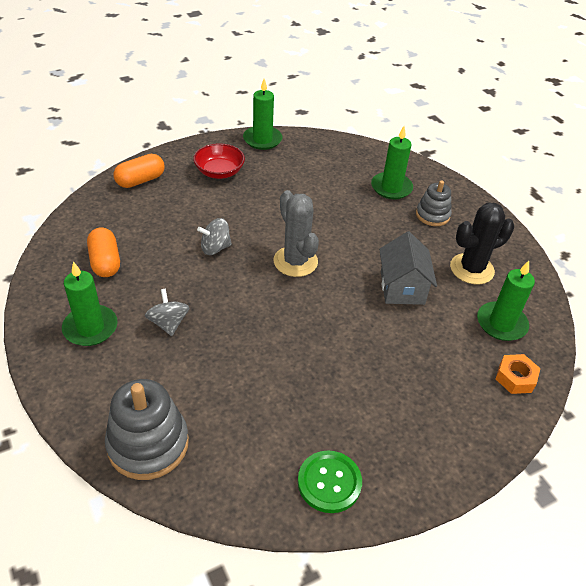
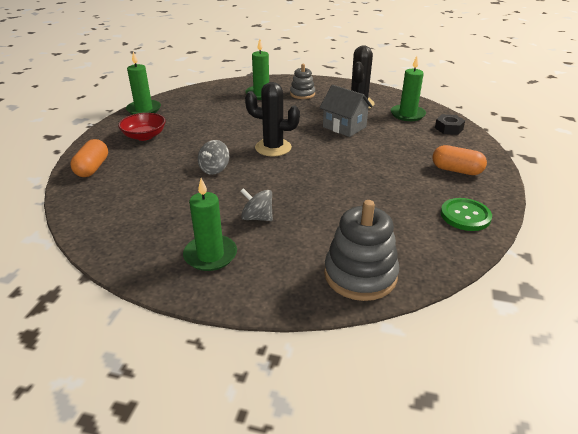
camera: 45 degrees left, 10 degrees down
orange capsule [87,227,120,277] -> orange capsule moved to [432,145,487,175]
grey cactus [274,190,319,277] -> black cactus [245,82,300,157]
orange nut [496,354,540,394] -> black nut [435,114,465,135]

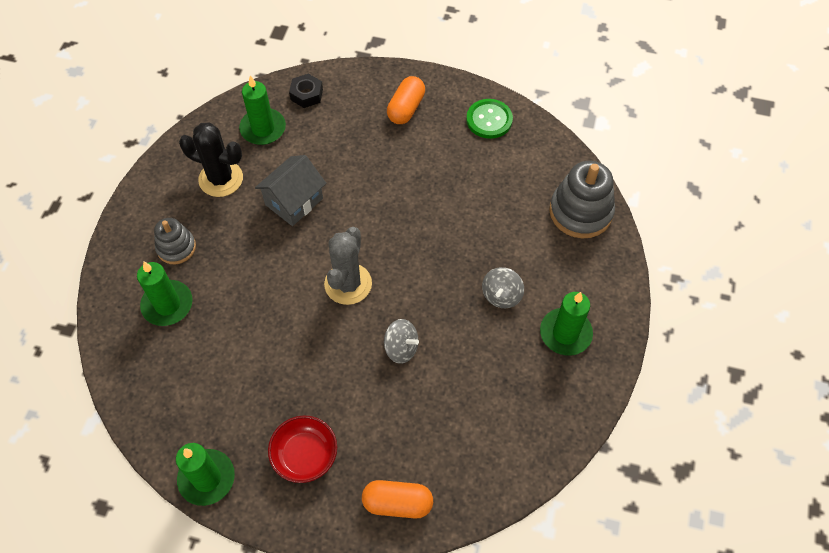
camera: 90 degrees left, 25 degrees up
black cactus [245,82,300,157] -> grey cactus [324,227,372,305]

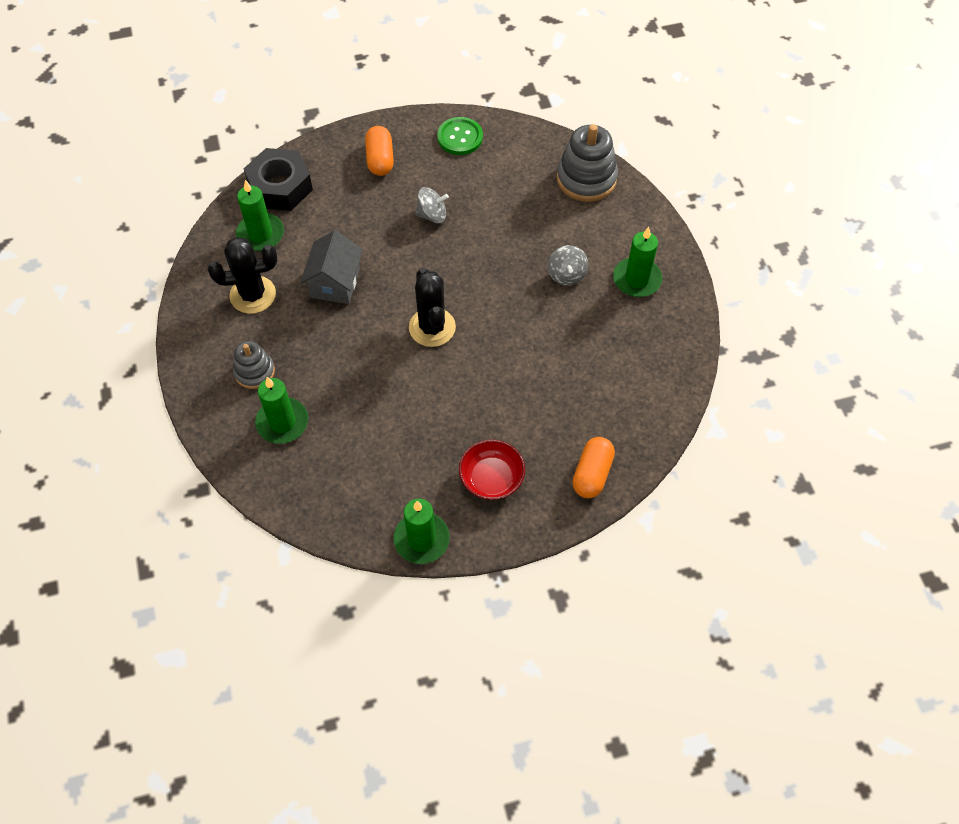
camera: 30 degrees left, 0 degrees up
black nut [289,73,323,108] -> black nut [244,148,313,211], size x1.85
grey cactus [324,227,372,305] -> black cactus [409,268,456,347]
orange capsule [362,480,433,519] -> orange capsule turned 45 degrees counterclockwise [572,437,615,498]
grey spinning top [384,319,419,364] -> grey spinning top moved to [416,187,449,223]

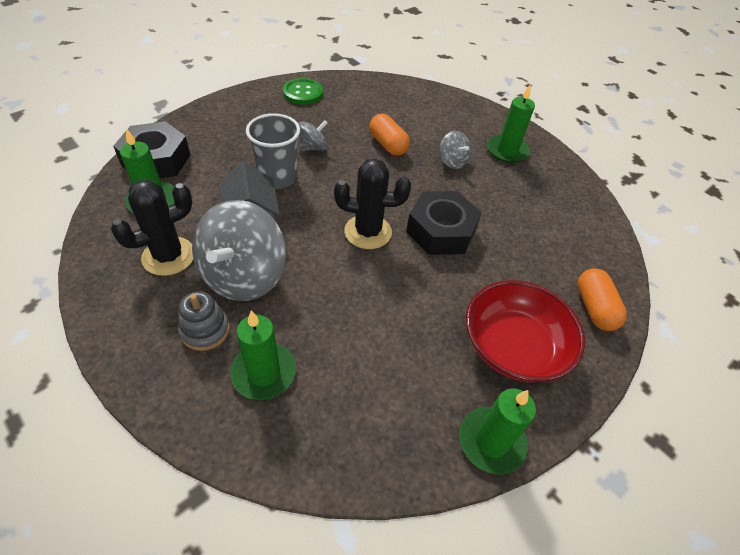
camera: 30 degrees left, 10 degrees down
orange capsule [365,126,394,176] -> orange capsule moved to [369,114,410,156]
black cactus [409,268,456,347] -> black cactus turned 45 degrees counterclockwise [334,158,411,249]
red bowl [459,440,525,500] -> red bowl [466,280,585,382], size x1.56
grey stacking toy [557,124,618,202] -> none
none -> grey spinning top [192,200,286,301]
none -> grey cup [246,113,300,189]
none -> black nut [406,191,482,255]

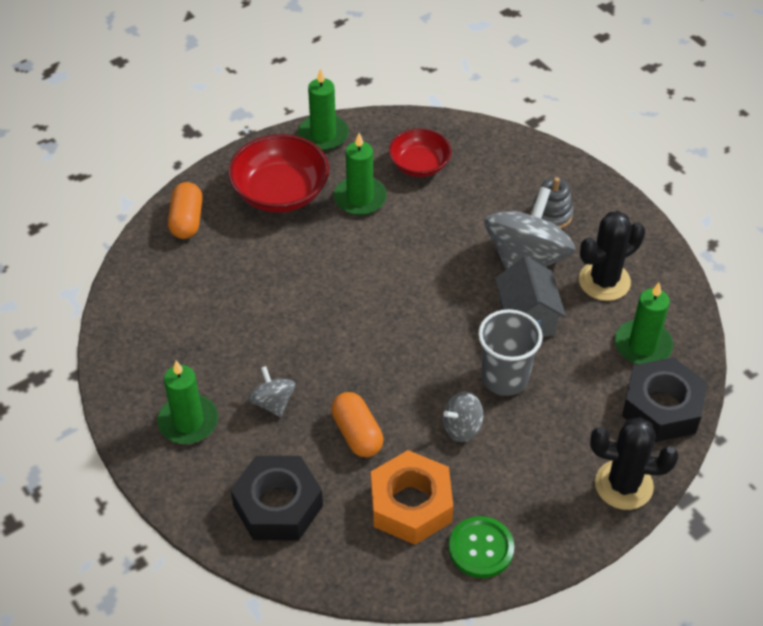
camera: 170 degrees left, 0 degrees up
green candle [230,311,296,400] -> green candle moved to [334,133,387,215]
black cactus [334,158,411,249] -> black cactus moved to [590,417,678,510]
black nut [406,191,482,255] -> black nut moved to [231,456,323,540]
none -> orange nut [371,450,453,545]
none -> red bowl [389,128,452,177]

